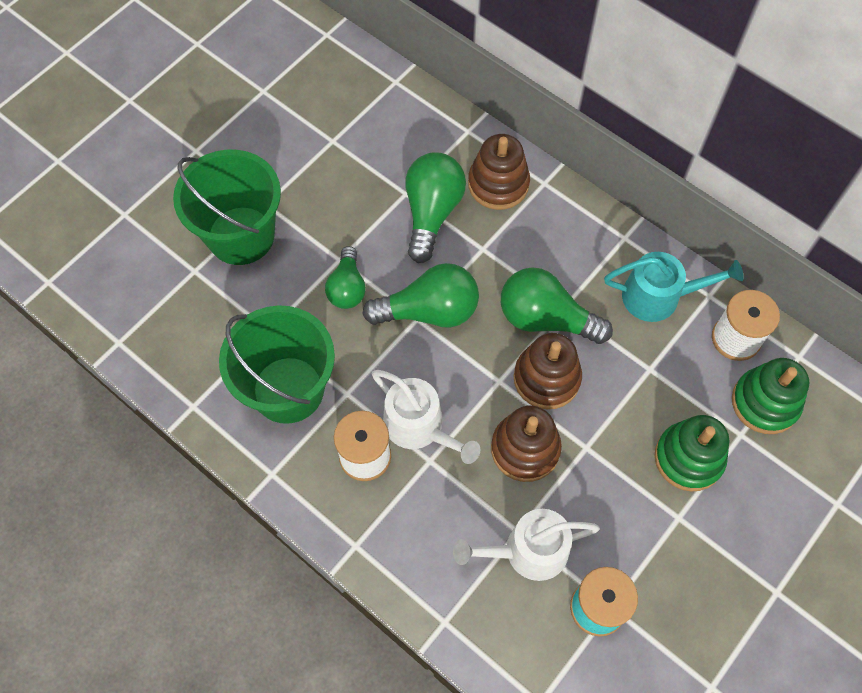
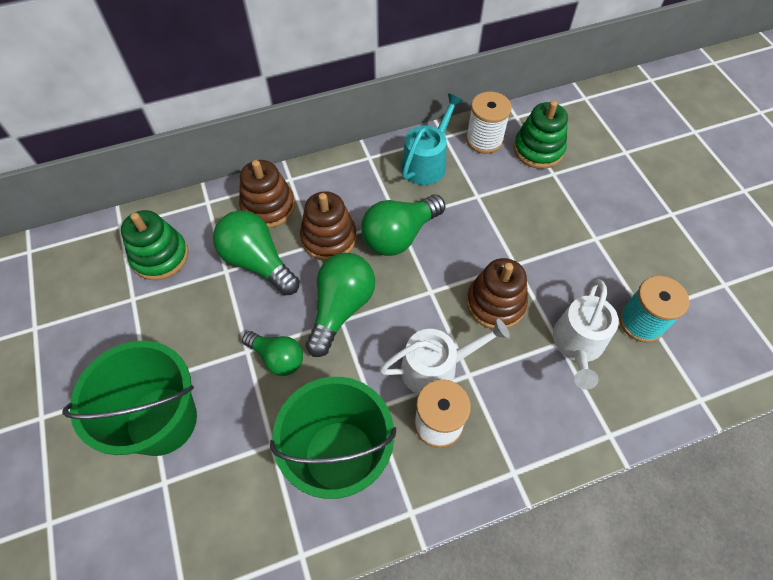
camera: 60 degrees left, 5 degrees down
brown stacking toy [514,333,582,409] -> brown stacking toy moved to [300,191,357,261]
green stacking toy [655,415,729,492] -> green stacking toy moved to [121,210,188,280]

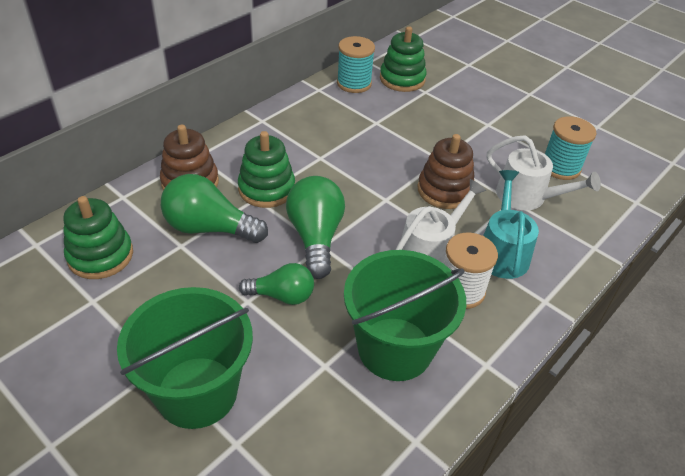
camera: 30 degrees left, 15 degrees down
brown stacking toy [300,191,357,261] -> green stacking toy [238,131,295,208]
green light bulb [361,194,446,256] -> none
turquoise watering can [401,93,464,185] -> turquoise watering can moved to [483,170,539,279]
white spool [466,92,512,154] -> turquoise spool [337,36,375,93]
white watering can [553,279,619,390] -> white watering can turned 45 degrees counterclockwise [487,135,601,210]

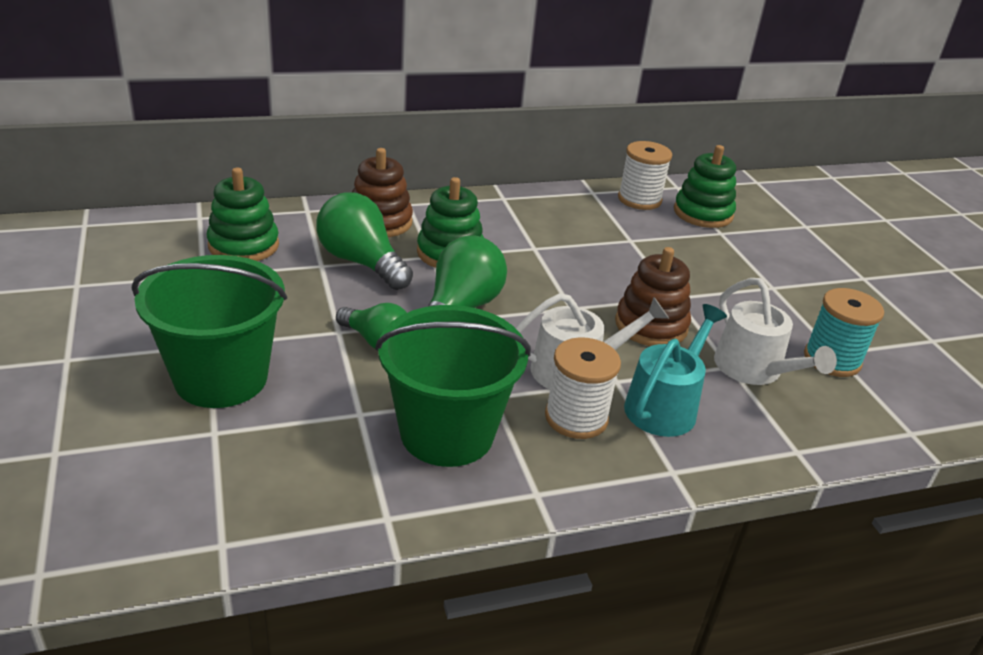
camera: 30 degrees right, 10 degrees down
turquoise spool [337,36,375,93] -> white spool [618,141,672,210]

